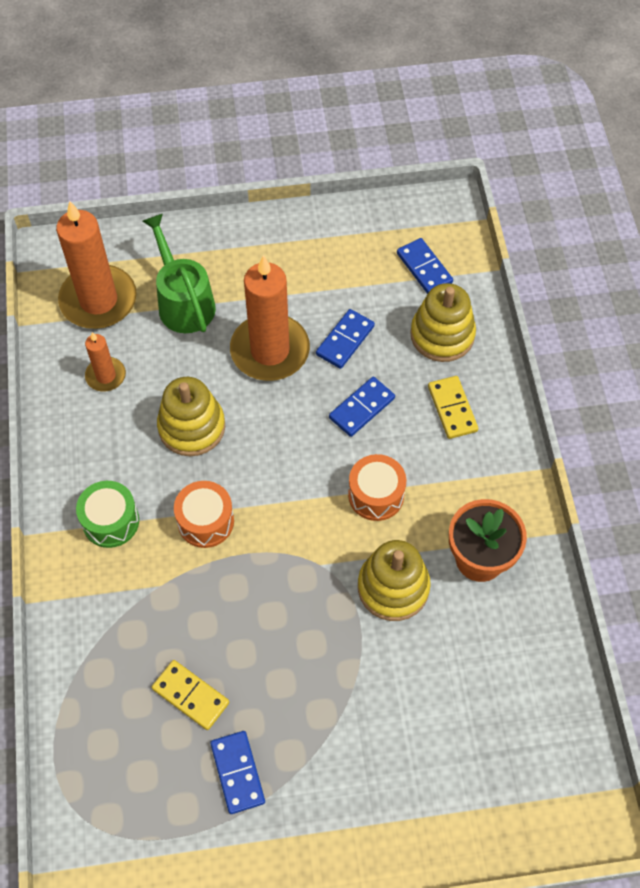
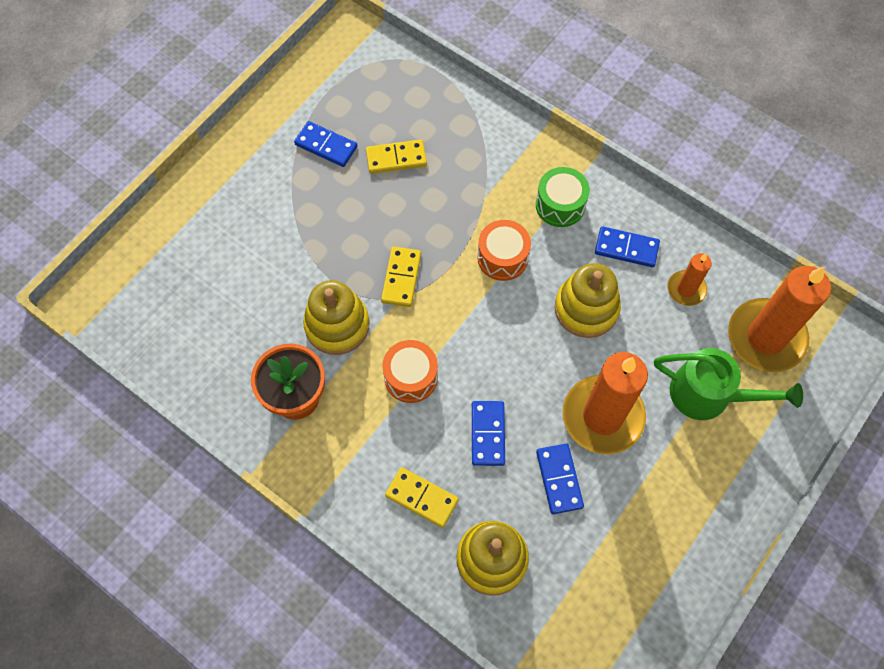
camera: 135 degrees right, 5 degrees up
blue domino [397,238,453,294] -> blue domino moved to [595,226,660,267]
none -> yellow domino [381,247,421,307]

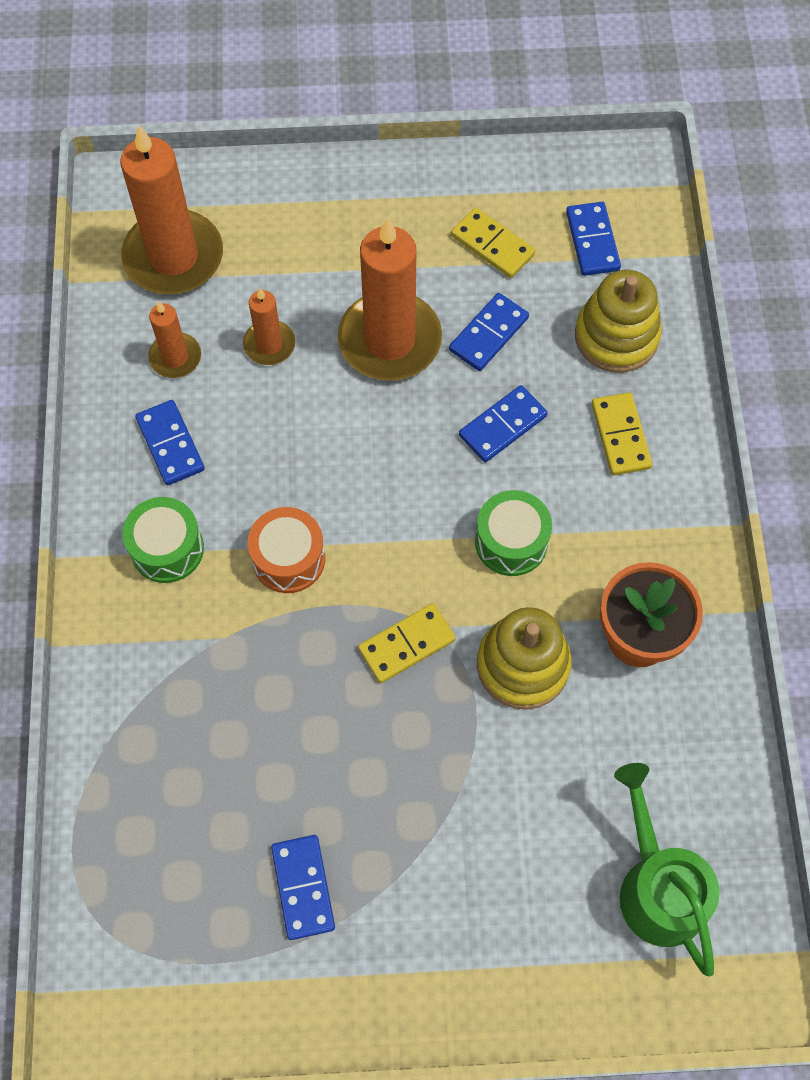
camera: 130 degrees left, 0 degrees up
yellow domino [366,139,427,174] -> yellow domino moved to [451,207,535,278]
orange drum [382,340,438,403] -> green drum [475,490,552,576]
yellow stacking toy [555,263,621,338] -> none
green watering can [654,348,803,420] -> green watering can moved to [614,763,720,977]
none -> orange candle [243,288,295,365]
none -> blue domino [566,202,621,276]

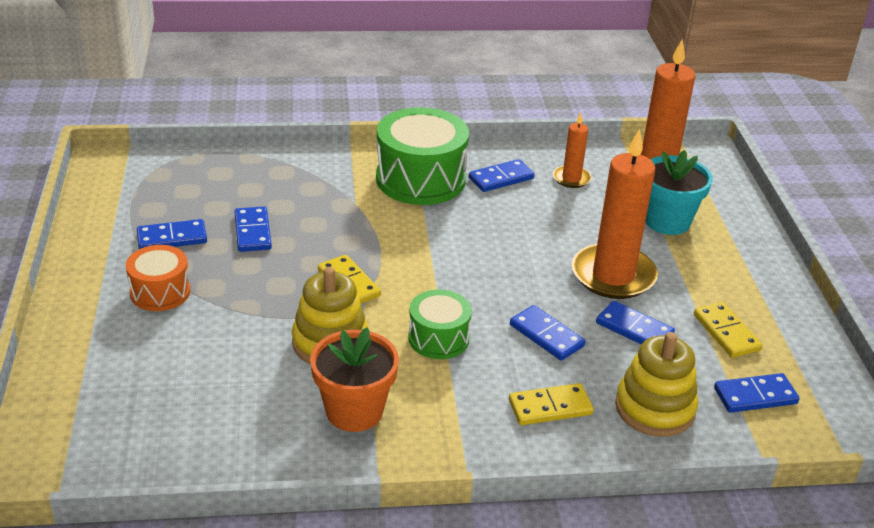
camera: 85 degrees right, 30 degrees down
green drum [122,497,204,583] -> green drum [376,107,469,205], size x1.76
orange candle [243,288,295,365] -> none
orange drum [248,507,325,593] -> orange drum moved to [126,245,191,311]
yellow domino [451,207,535,278] -> yellow domino turned 60 degrees counterclockwise [694,302,762,358]
green watering can [614,763,720,977] -> none
none -> blue domino [234,206,272,252]
none -> turquoise flower pot [645,150,713,235]

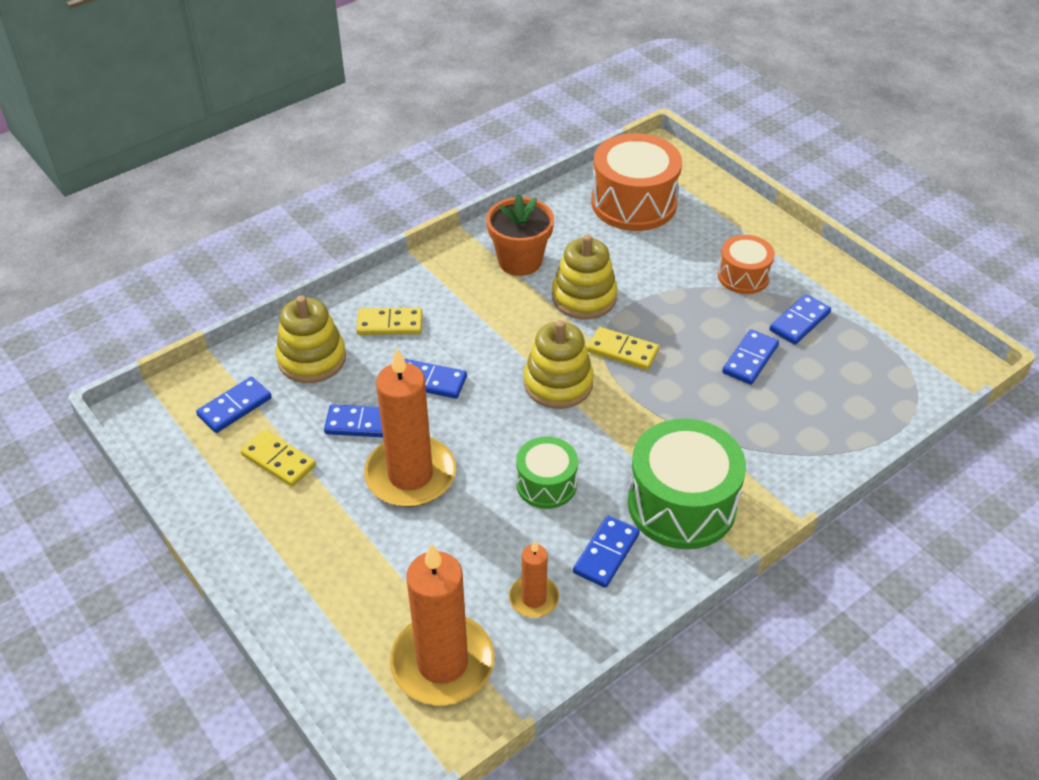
camera: 150 degrees right, 10 degrees up
blue domino [234,206,272,252] -> blue domino turned 75 degrees clockwise [722,329,779,385]
green drum [408,289,472,359] -> green drum moved to [516,436,578,509]
yellow domino [509,383,594,425] -> yellow domino turned 45 degrees clockwise [356,308,423,335]
turquoise flower pot [645,150,713,235] -> none
none -> yellow stacking toy [524,320,594,409]
none -> orange drum [592,133,682,231]

